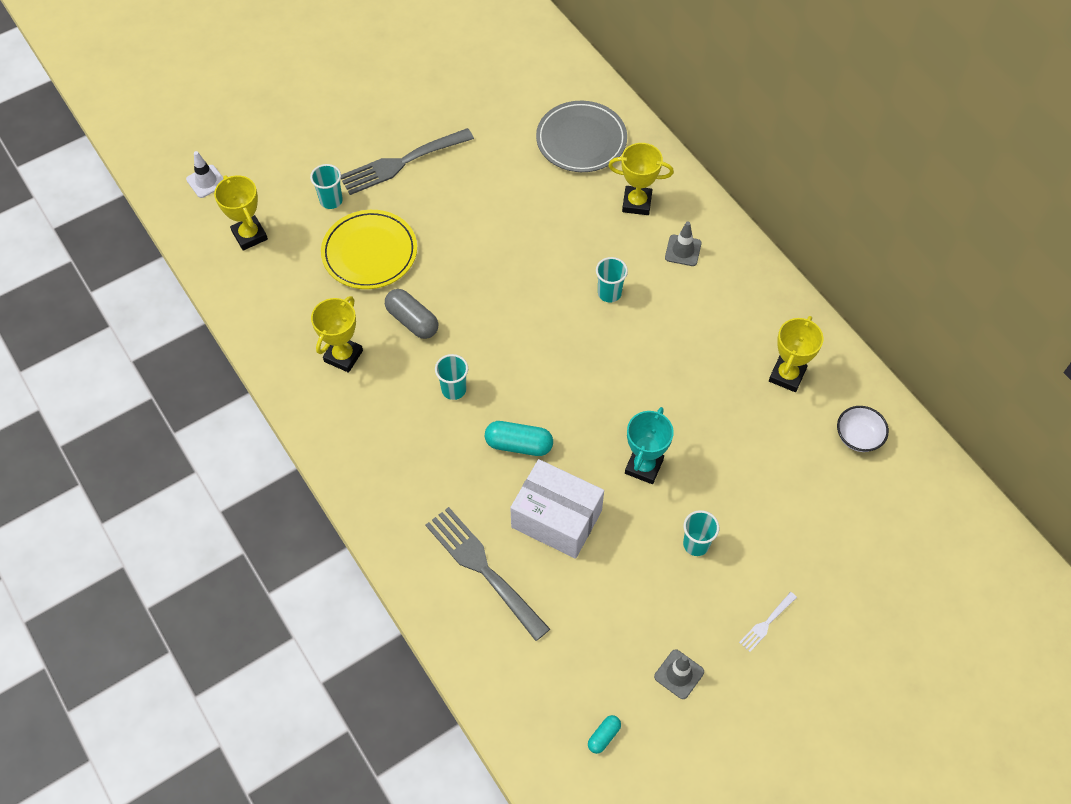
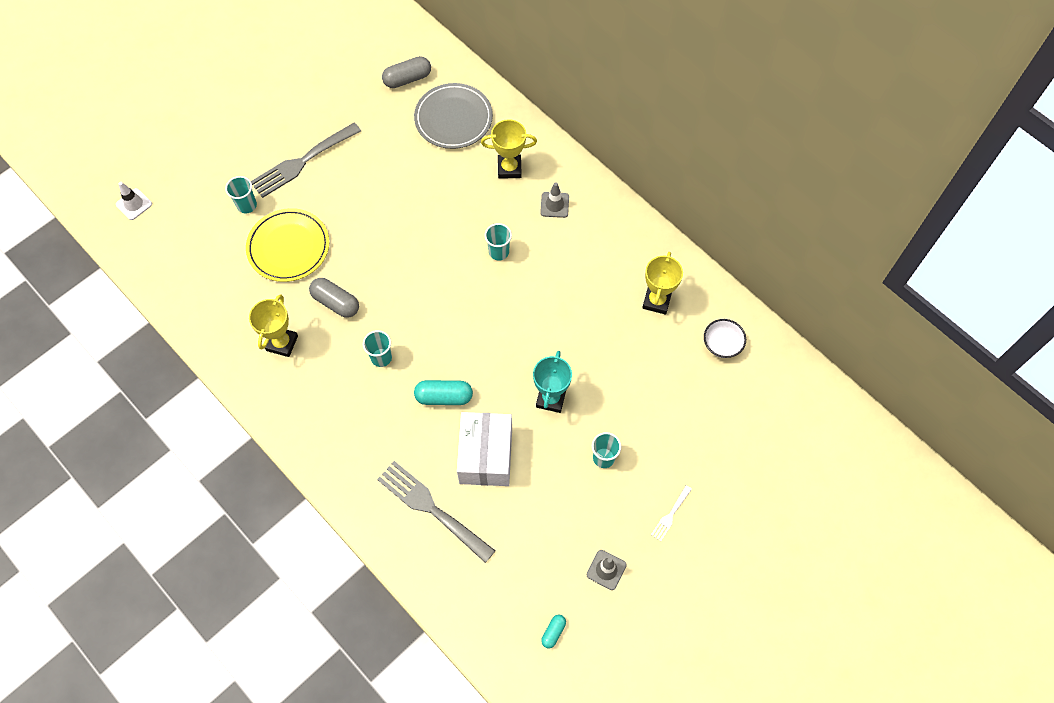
camera: 10 degrees left, 5 degrees up
yellow trophy [214,175,268,251] -> none
white box [510,459,604,559] -> white box turned 75 degrees clockwise [457,412,512,486]
none -> grey capsule [382,56,431,88]

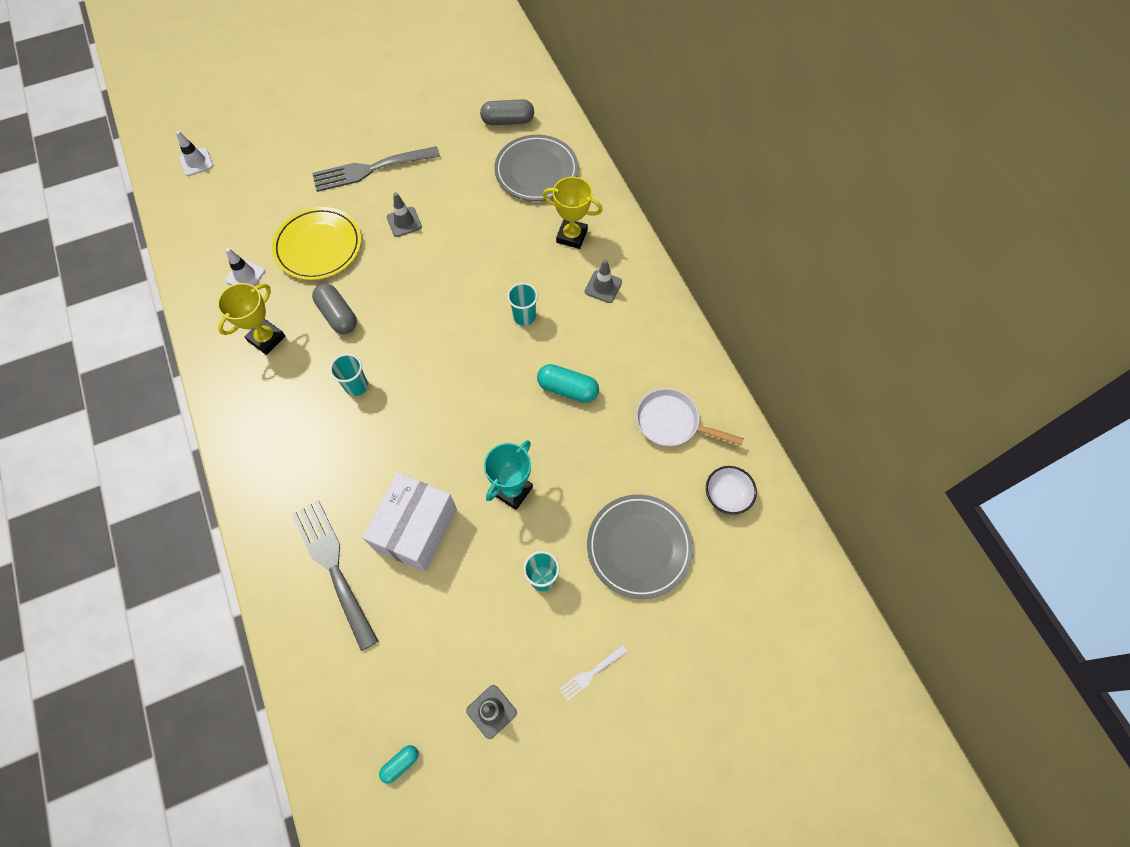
camera: 20 degrees right, 0 degrees up
turquoise cup [225,176,257,213] -> none
turquoise capsule [414,380,473,405] -> turquoise capsule moved to [537,364,599,403]
yellow trophy [642,252,683,315] -> white pan [636,388,744,447]
none -> white traffic cone [225,248,265,286]
none -> grey traffic cone [387,192,422,237]
none -> grey plate [587,494,693,599]

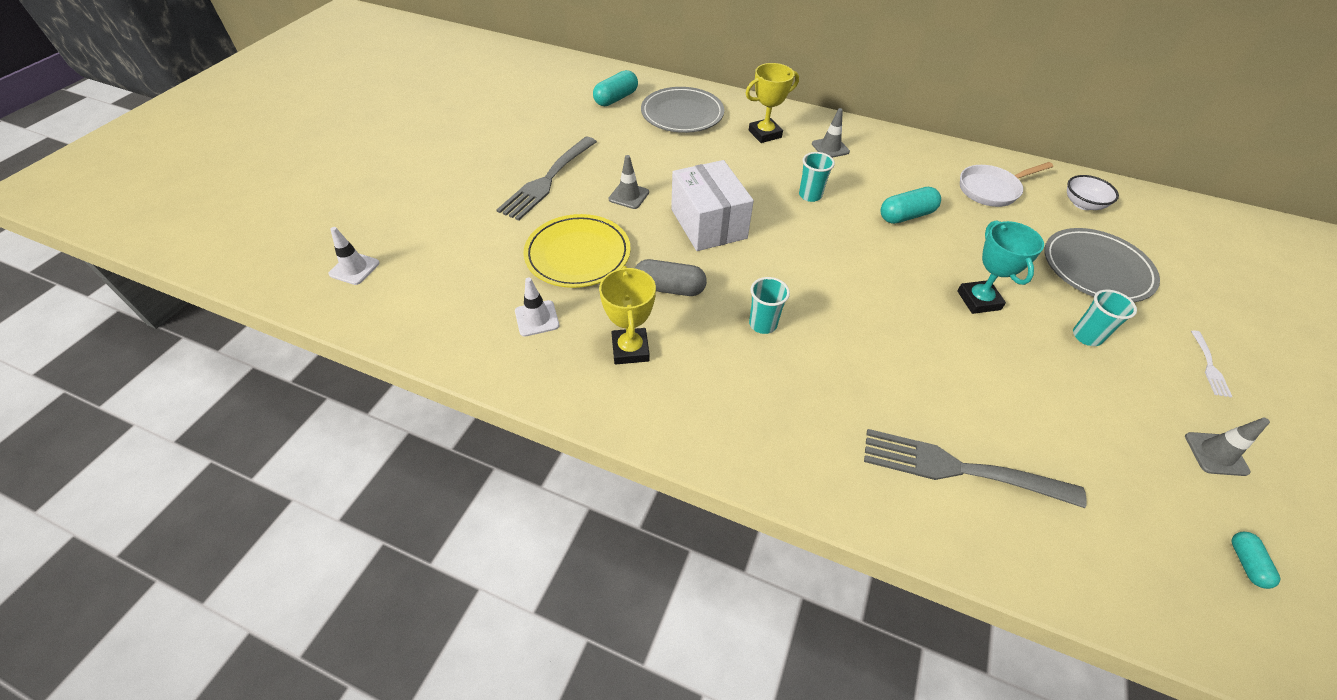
camera: 45 degrees left, 15 degrees down
white box [363,473,457,572] -> white box moved to [671,160,754,251]
grey capsule [480,99,534,125] -> turquoise capsule [593,70,638,106]

